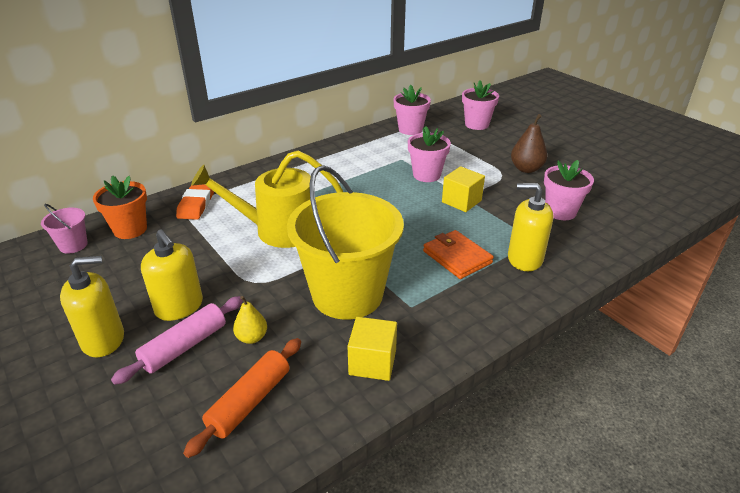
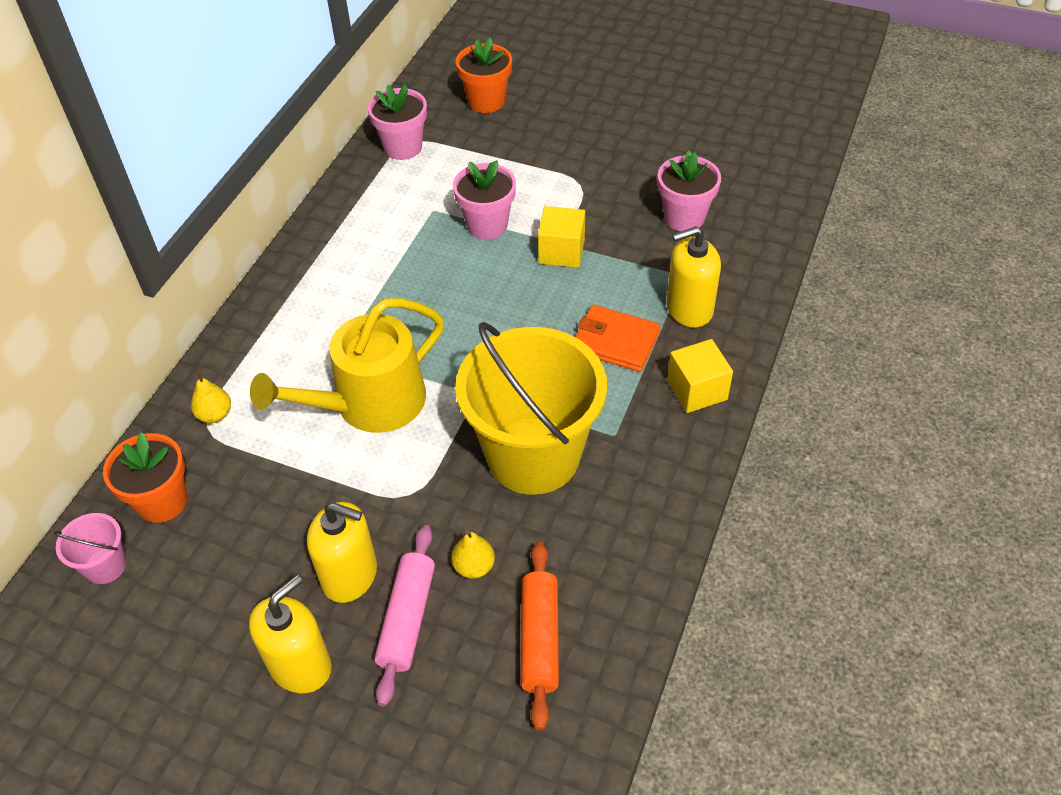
camera: 30 degrees left, 15 degrees up
orange eraser [176,184,214,220] -> yellow pear [191,370,231,423]
yellow cube [348,317,397,381] -> yellow cube moved to [667,339,733,413]
pink flower pot [462,80,499,130] -> orange flower pot [456,37,512,113]
brown pear [511,114,547,173] -> none

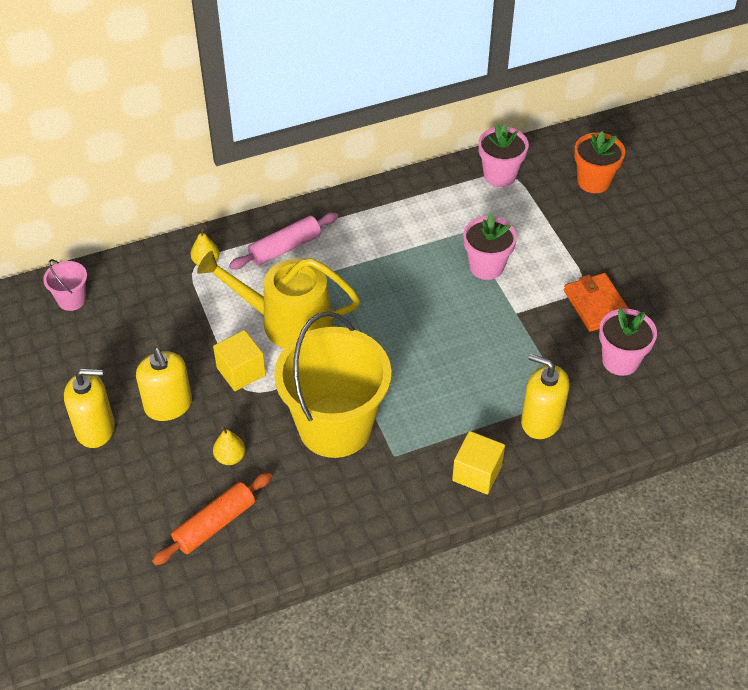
camera: 45 degrees right, 0 degrees up
orange flower pot [103,432,187,523] -> none
pink rolling pin [375,525,435,706] -> pink rolling pin moved to [229,212,338,269]
yellow cube [538,206,585,268] -> yellow cube moved to [213,330,266,391]
orange wallet [575,305,660,372] -> orange wallet moved to [564,273,629,332]

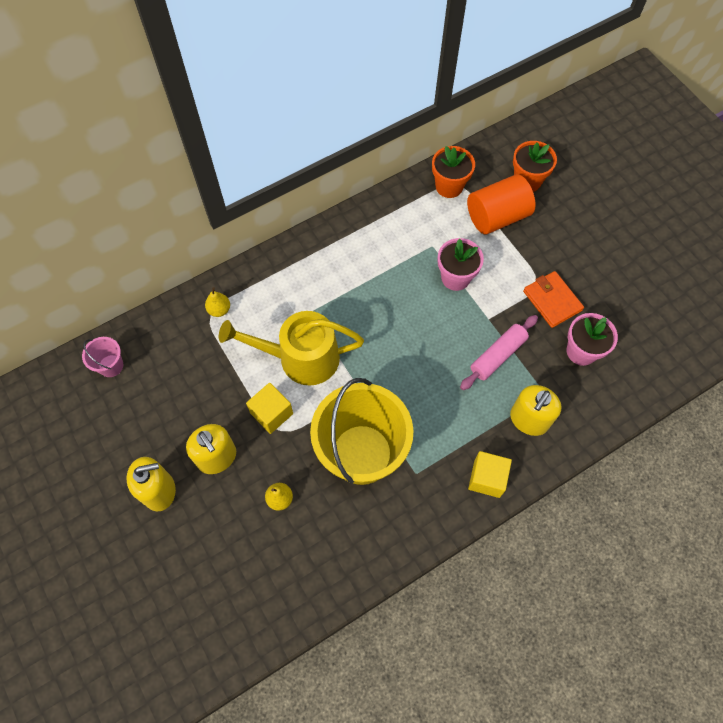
camera: 10 degrees left, 15 degrees up
orange rolling pin [152,472,272,565] -> none
pink rolling pin [229,212,338,269] -> pink rolling pin moved to [460,315,538,390]
pink flower pot [478,124,529,187] -> orange flower pot [432,146,475,198]
yellow soap dispenser [521,354,570,439] -> yellow soap dispenser turned 75 degrees counterclockwise [510,385,562,436]
none -> orange cylinder [467,174,536,235]

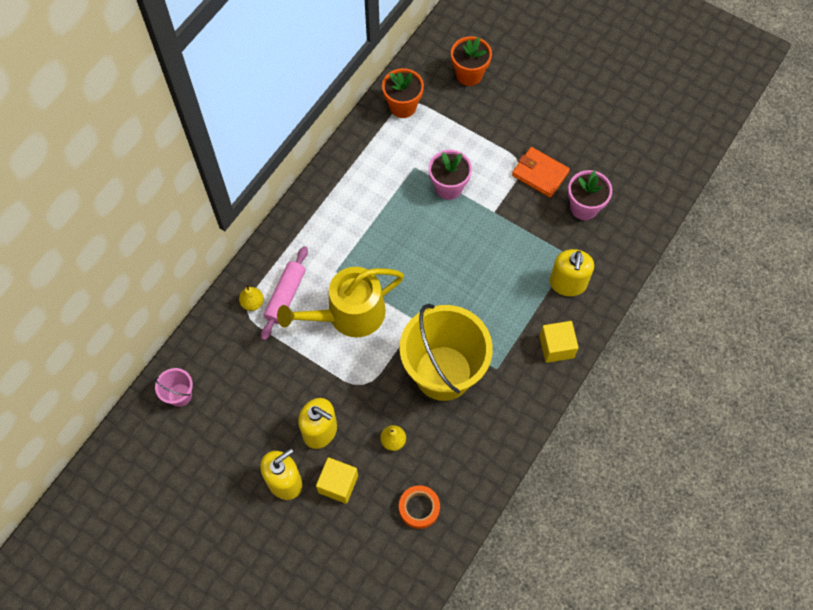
camera: 25 degrees left, 0 degrees up
yellow cube [246,383,293,434] -> yellow cube moved to [316,457,358,504]
pink rolling pin [460,315,538,390] -> pink rolling pin moved to [261,246,308,341]
orange cylinder [467,174,536,235] -> none
none -> orange tape [399,485,440,529]

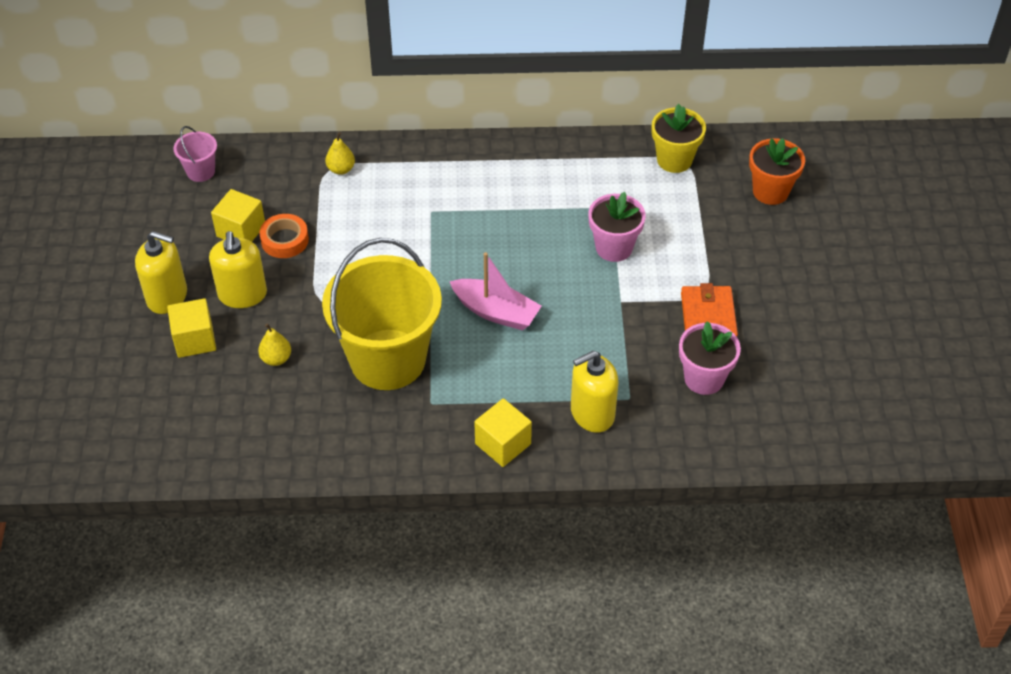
camera: 55 degrees right, 15 degrees down
pink rolling pin [261,246,308,341] -> none
yellow watering can [277,267,404,337] -> none
orange flower pot [382,68,424,118] -> yellow flower pot [652,104,706,173]
orange tape [399,485,440,529] -> orange tape moved to [259,214,309,258]
none -> yellow cube [211,189,265,242]
none -> pink boat [449,252,541,330]

